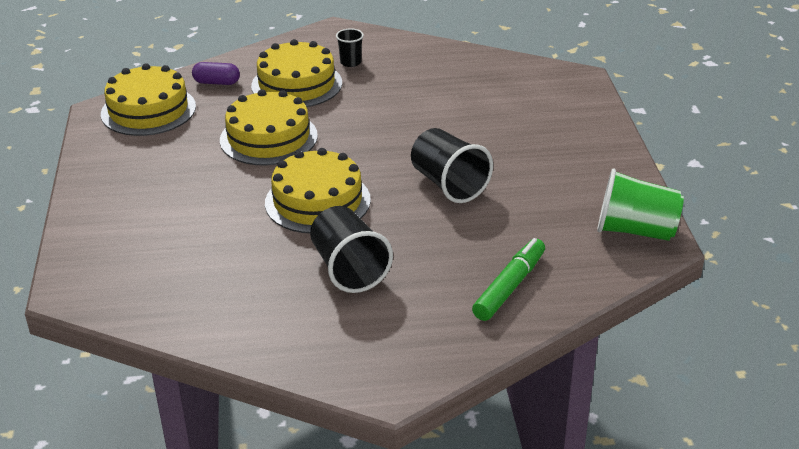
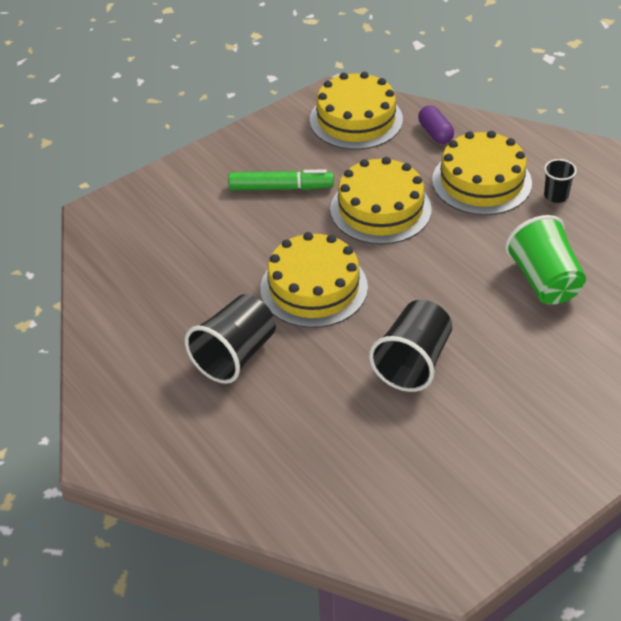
camera: 60 degrees right, 10 degrees up
green marker [472,238,545,321] -> green marker moved to [228,169,334,190]
green cup [597,169,684,241] -> green cup moved to [505,215,586,304]

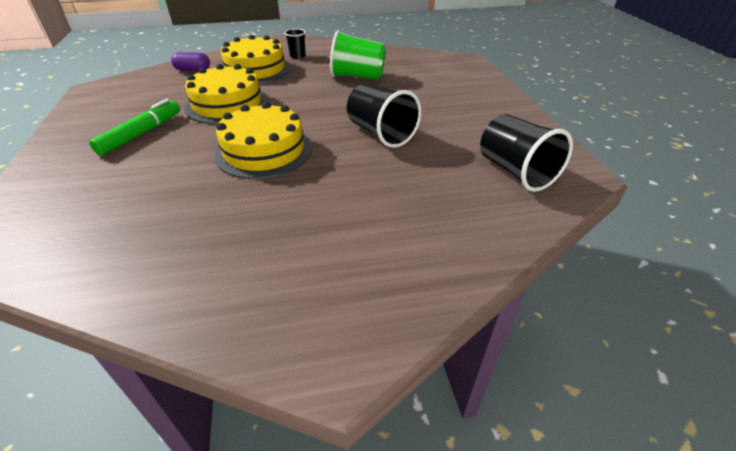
camera: 65 degrees left, 5 degrees down
black cup [185,294,276,384] -> black cup moved to [480,114,573,192]
yellow cake [310,72,403,150] -> none

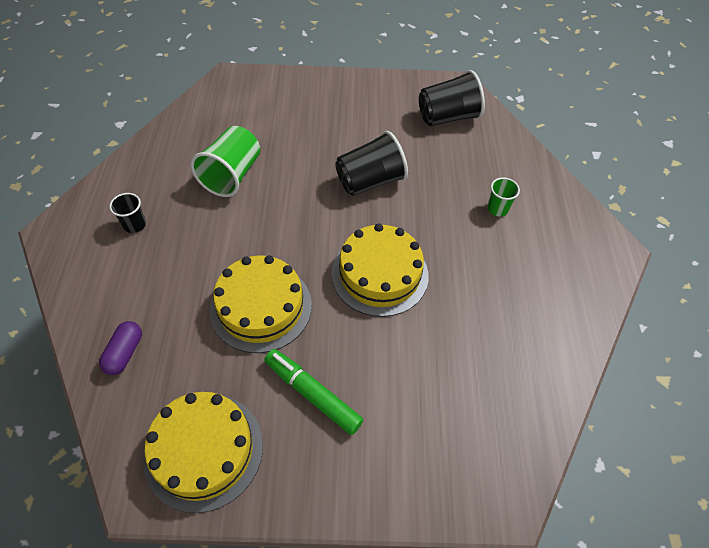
camera: 80 degrees left, 15 degrees up
yellow cake [221,35,291,84] -> yellow cake moved to [143,392,263,513]
none -> green cup [487,178,520,216]

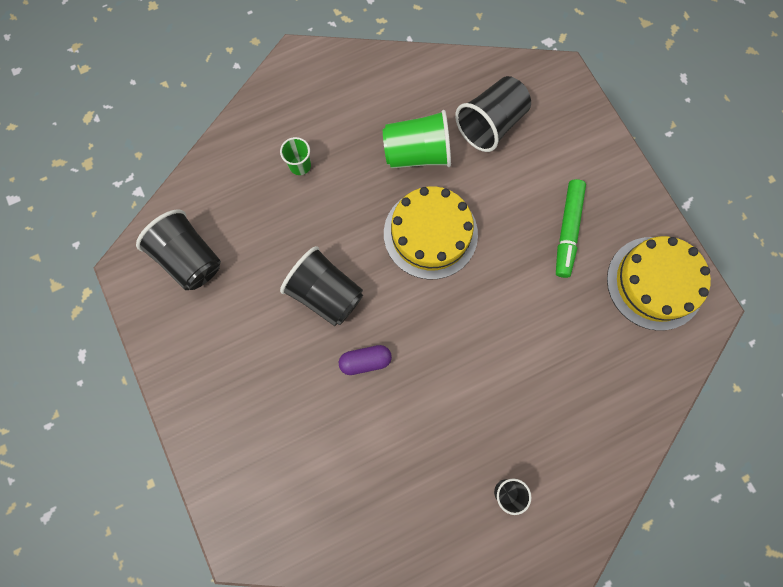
camera: 115 degrees left, 20 degrees up
purple capsule [99,321,142,375] -> purple capsule moved to [339,345,392,375]
green cup [190,126,260,197] -> green cup moved to [383,110,451,168]
yellow cake [210,255,312,353] -> none
none -> black cup [455,76,531,152]

